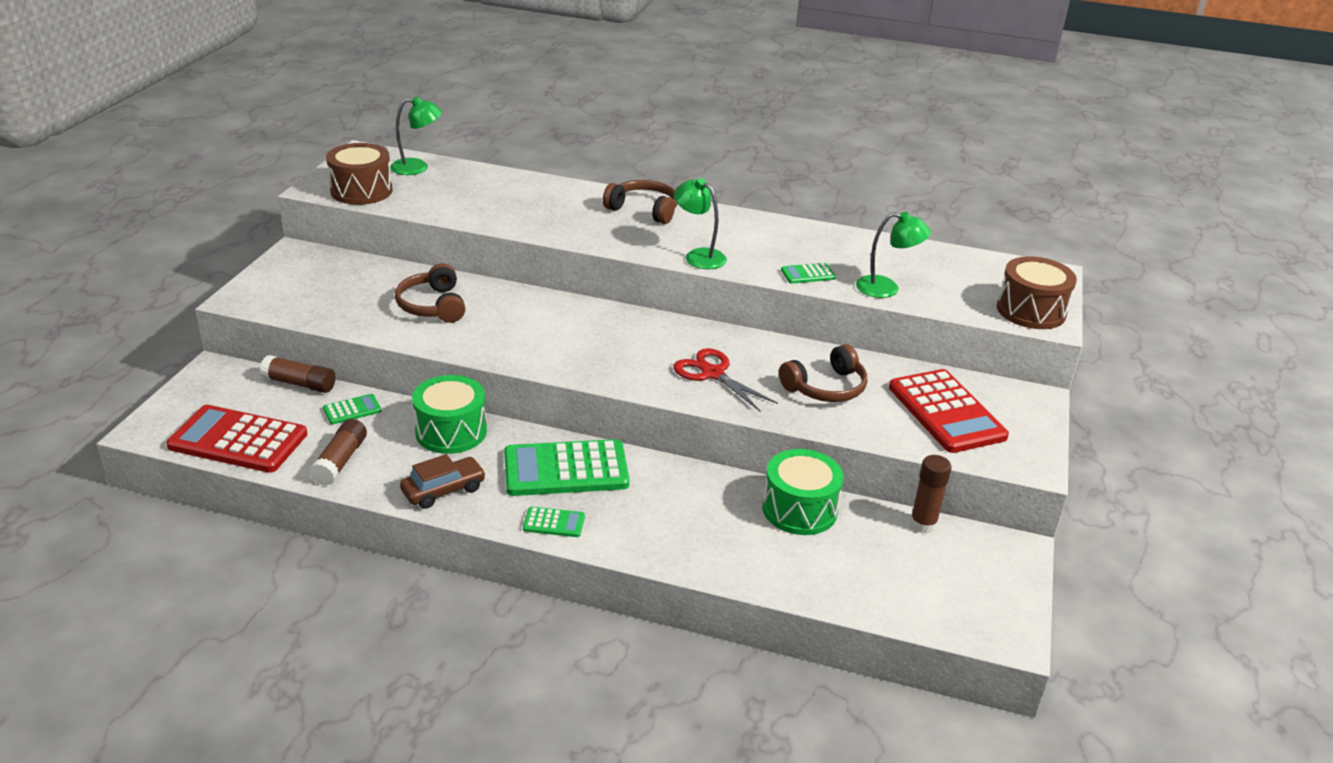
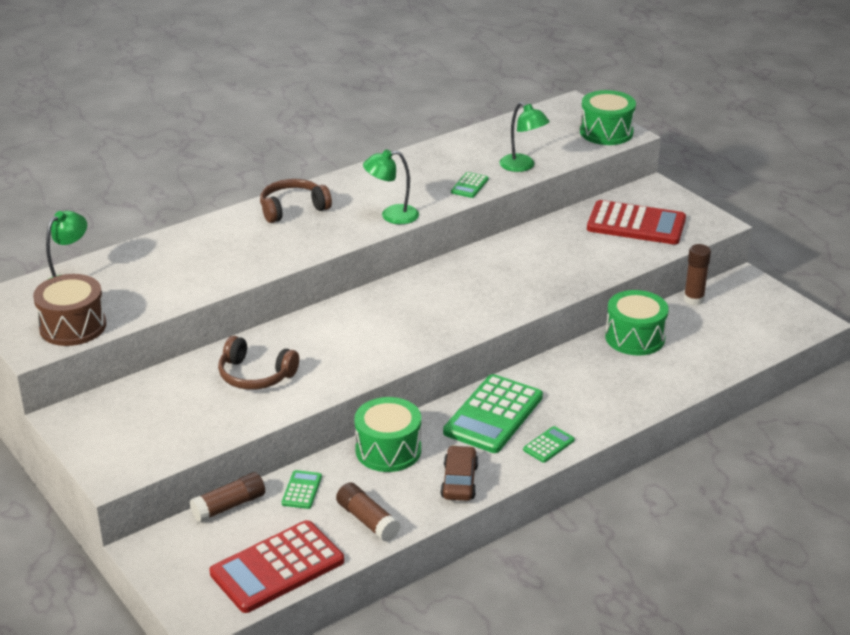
camera: 50 degrees left, 0 degrees up
red scissors [673,348,778,411] -> none
brown headphones [779,344,867,402] -> none
green lamp [856,212,931,298] -> green lamp turned 90 degrees clockwise [499,102,549,172]
brown drum [997,256,1077,329] -> green drum [580,90,636,145]

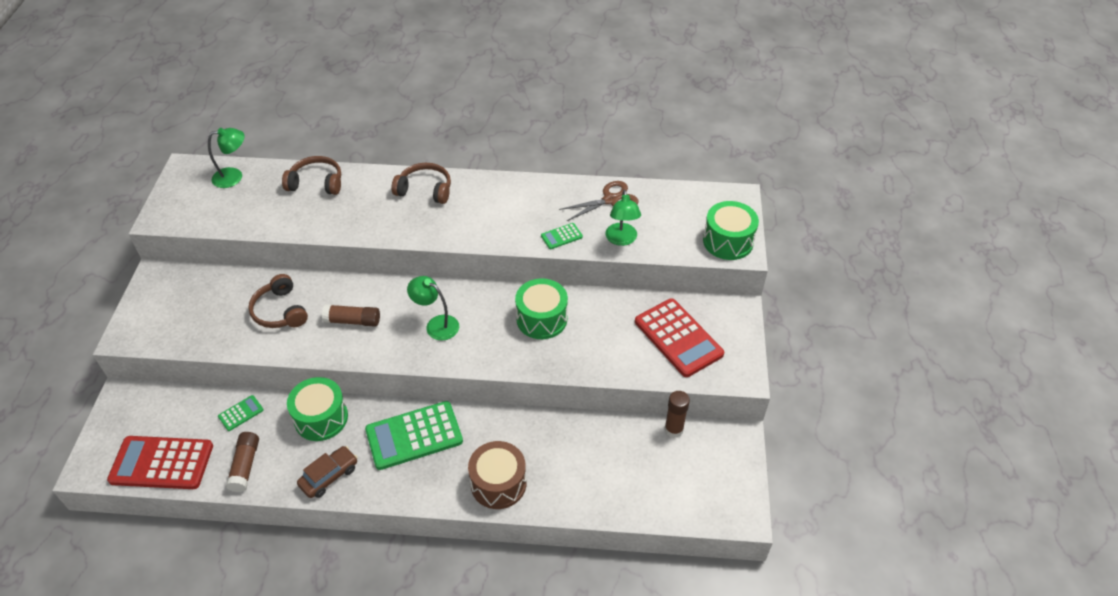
camera: 40 degrees right, 15 degrees up
brown drum [33,274,106,346] -> brown drum moved to [468,441,526,509]
brown glue stick [190,472,265,522] -> brown glue stick moved to [322,304,380,327]
green lamp [363,149,419,224] -> green lamp moved to [407,276,459,341]
green calculator [523,426,575,463] -> none
green drum [605,290,669,355] -> green drum moved to [515,278,568,339]
none -> brown headphones [282,156,341,195]
none -> brown scissors [559,181,639,221]

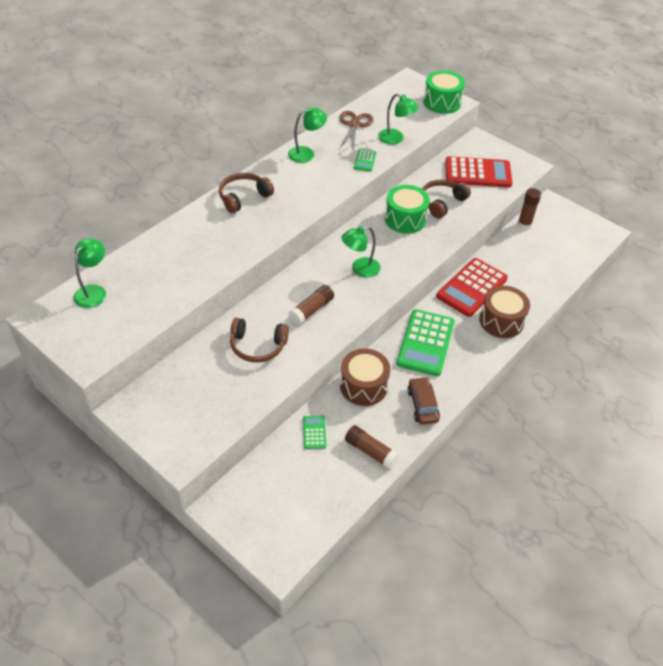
camera: 55 degrees left, 0 degrees up
red calculator [107,436,213,489] -> red calculator moved to [436,258,508,317]
brown headphones [282,156,341,195] -> brown headphones moved to [422,180,471,219]
green drum [287,377,348,441] -> brown drum [340,348,390,406]
none -> green lamp [288,107,327,163]

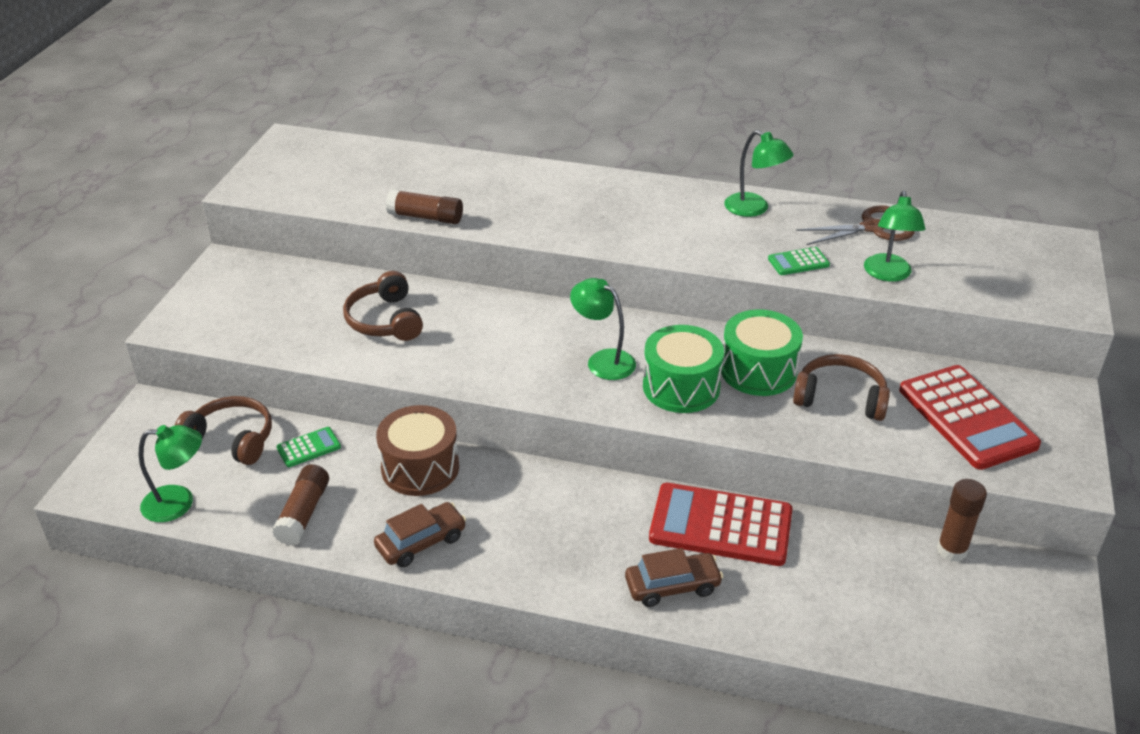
camera: 65 degrees right, 10 degrees down
green lamp [74,238,106,308] -> green lamp moved to [139,425,202,522]
brown headphones [219,173,274,213] -> brown headphones moved to [175,396,272,465]
brown glue stick [289,285,334,325] -> brown glue stick moved to [386,189,463,224]
green calculator [397,309,455,376] -> none
green drum [423,70,465,114] -> green drum moved to [643,325,724,413]
brown drum [479,286,530,338] -> brown car [625,548,723,607]

